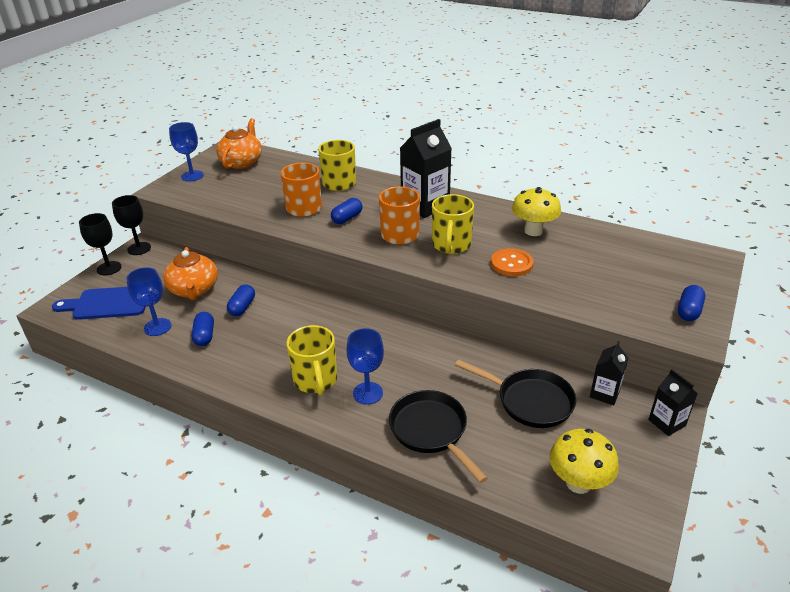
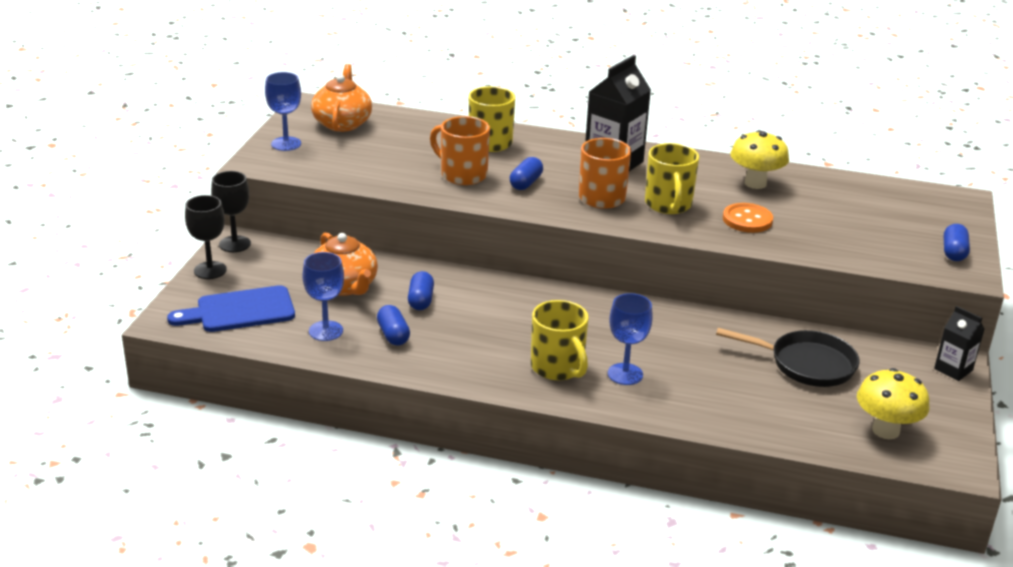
camera: 15 degrees left, 5 degrees down
black pan [389,390,488,483] -> none
black carton [590,341,628,405] -> none

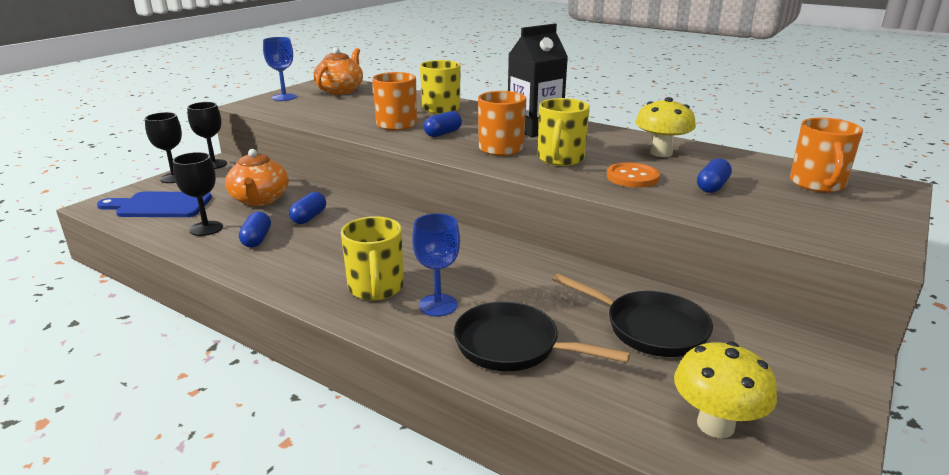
camera: 20 degrees right, 5 degrees down
blue goblet [302,252,344,341] -> black goblet [173,152,223,236]
black carton [934,306,985,381] -> none
blue capsule [944,224,970,261] -> blue capsule moved to [697,158,732,193]
none -> black pan [454,302,630,371]
none -> orange mug [790,117,863,193]

